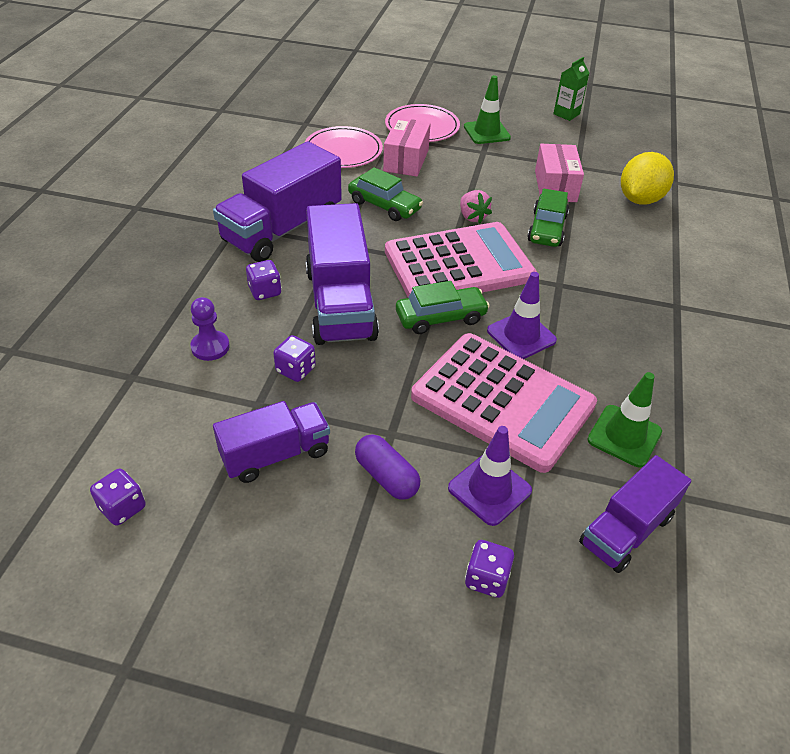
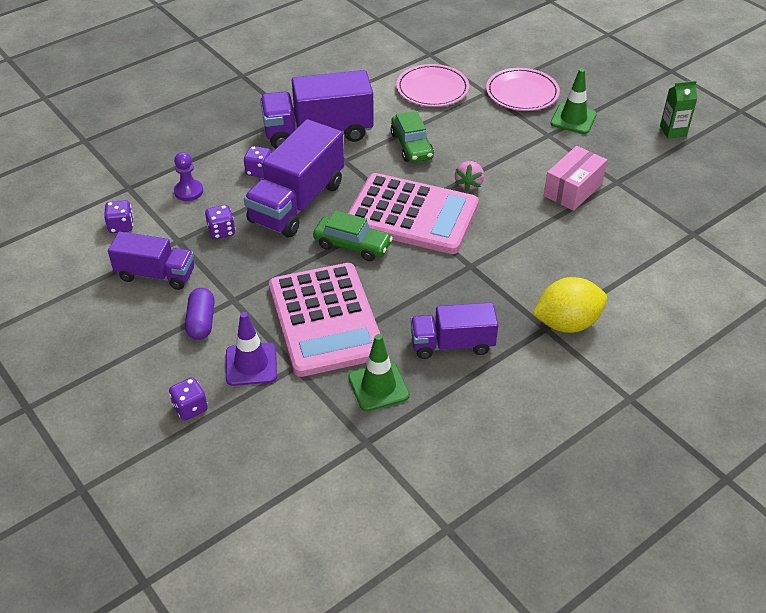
camera: 40 degrees right, 0 degrees up
purple dice [90,468,146,526] -> purple dice moved to [104,200,134,233]
pink box [383,118,431,177] -> none
purple traffic cone [487,272,557,359] -> none
green car [527,189,569,247] -> none
purple truck [579,455,691,573] -> purple truck moved to [411,302,498,359]
yellow lemon [621,152,674,205] -> yellow lemon moved to [533,277,607,333]

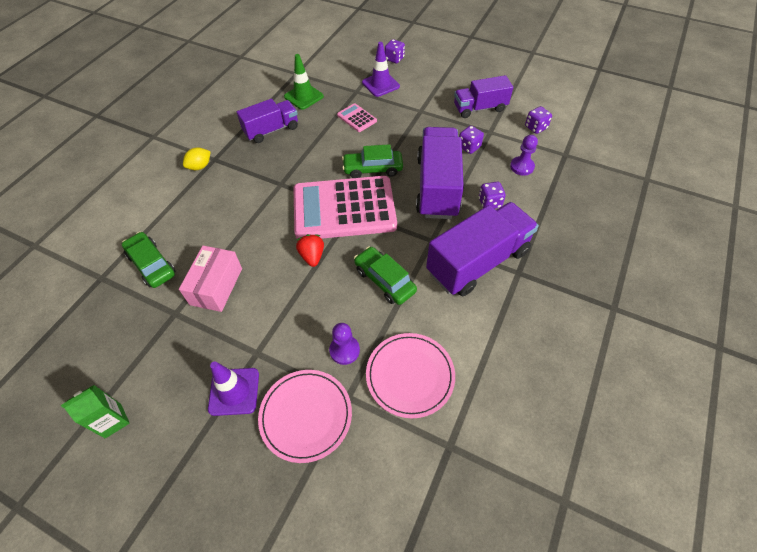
camera: 155 degrees right, 10 degrees up
purple capsule [185,288,215,340] -> none
pink calculator [269,263,380,377] -> pink calculator [337,103,377,132], size x0.41
pink strawberry [455,161,484,191] -> red strawberry [296,234,324,267]
yellow lemon [533,277,607,333] -> yellow lemon [183,147,211,170], size x0.55
green traffic cone [551,68,597,134] -> purple traffic cone [208,361,259,416]
none -> green car [122,232,175,288]
none -> purple pawn [329,323,360,365]

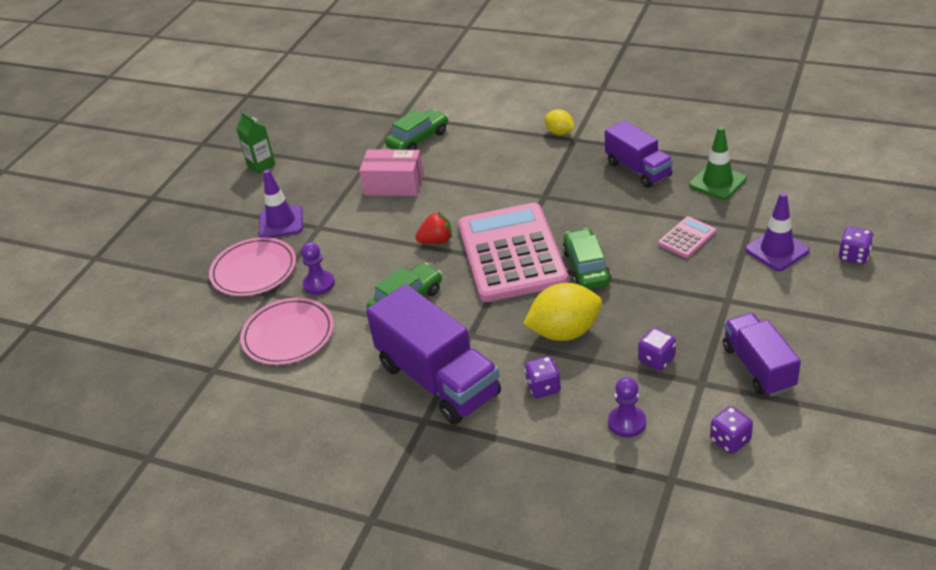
camera: 90 degrees right, 15 degrees down
purple truck [416,127,464,219] -> yellow lemon [523,283,602,341]

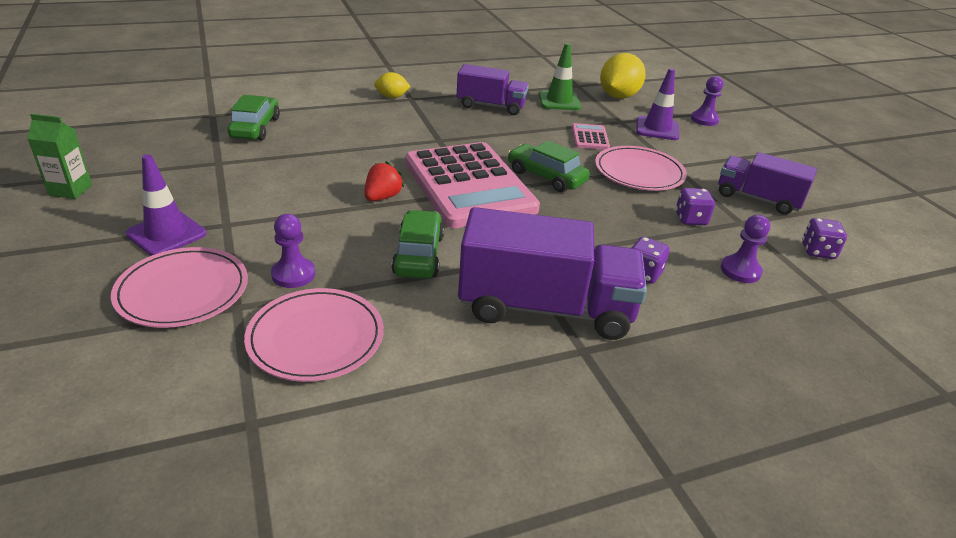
camera: 50 degrees left, 5 degrees down
pink box [359,149,424,196] -> none
pink calculator [458,203,568,302] -> pink calculator turned 150 degrees counterclockwise [405,142,540,228]
yellow lemon [523,283,602,341] -> yellow lemon moved to [600,53,646,99]
purple dice [839,227,874,264] -> purple pawn [691,76,723,126]
none -> pink plate [595,146,687,191]

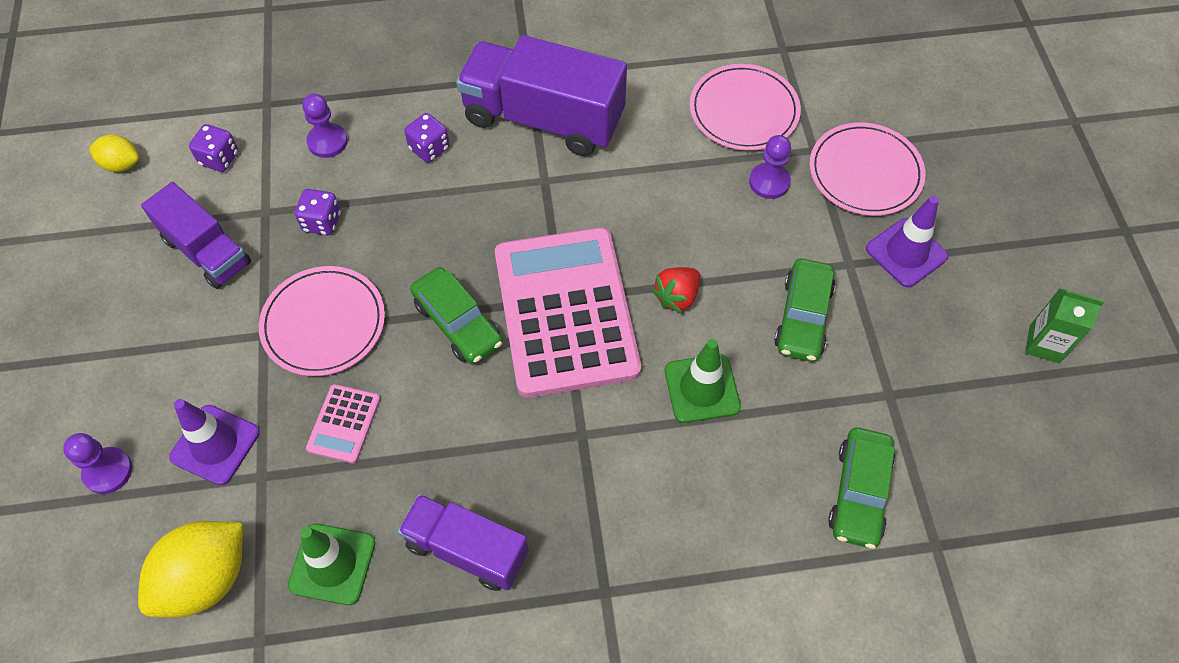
camera: 165 degrees left, 25 degrees up
yellow lemon [374,72,411,98] -> yellow lemon moved to [89,134,139,172]
green car [391,210,444,279] -> green car moved to [774,259,836,362]
none -> green traffic cone [665,339,741,423]

